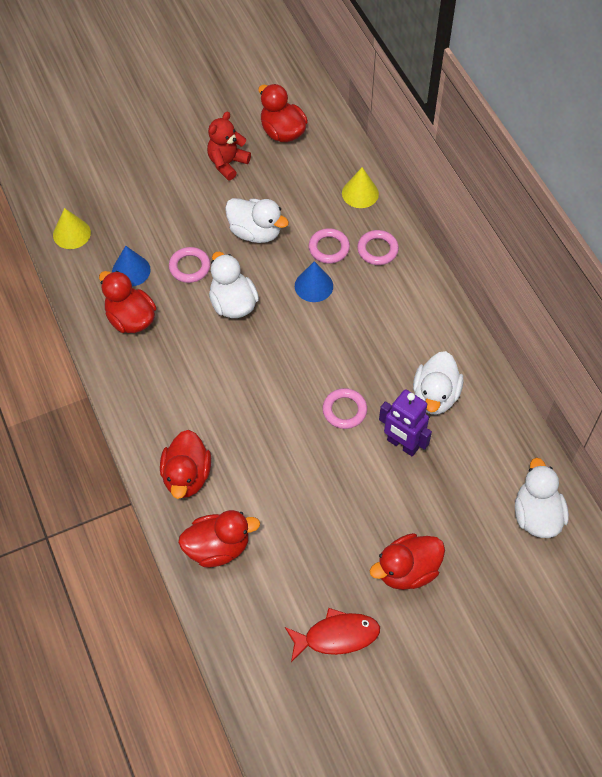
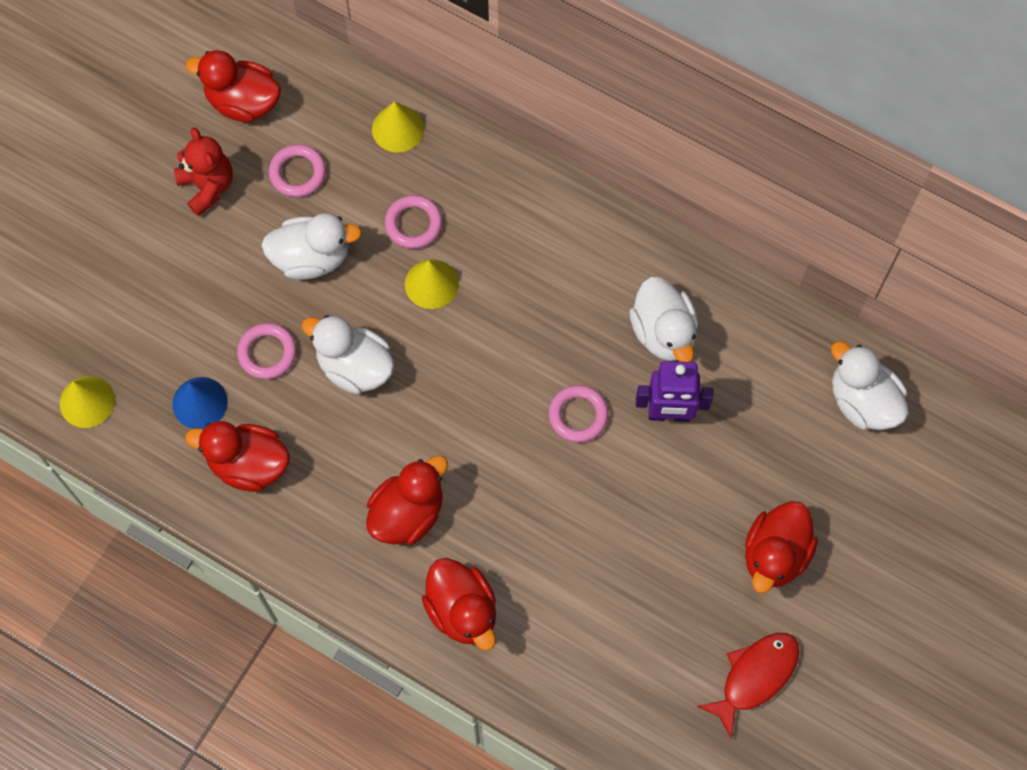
camera: 35 degrees left, 10 degrees up
red duck [178,510,260,567] -> red duck moved to [366,455,448,545]
red teddy bear [207,111,251,180] -> red teddy bear turned 150 degrees clockwise [174,127,233,216]
blue cone [295,261,333,302] -> yellow cone [405,259,459,309]
pink ring [357,230,399,265] -> pink ring moved to [269,144,326,197]

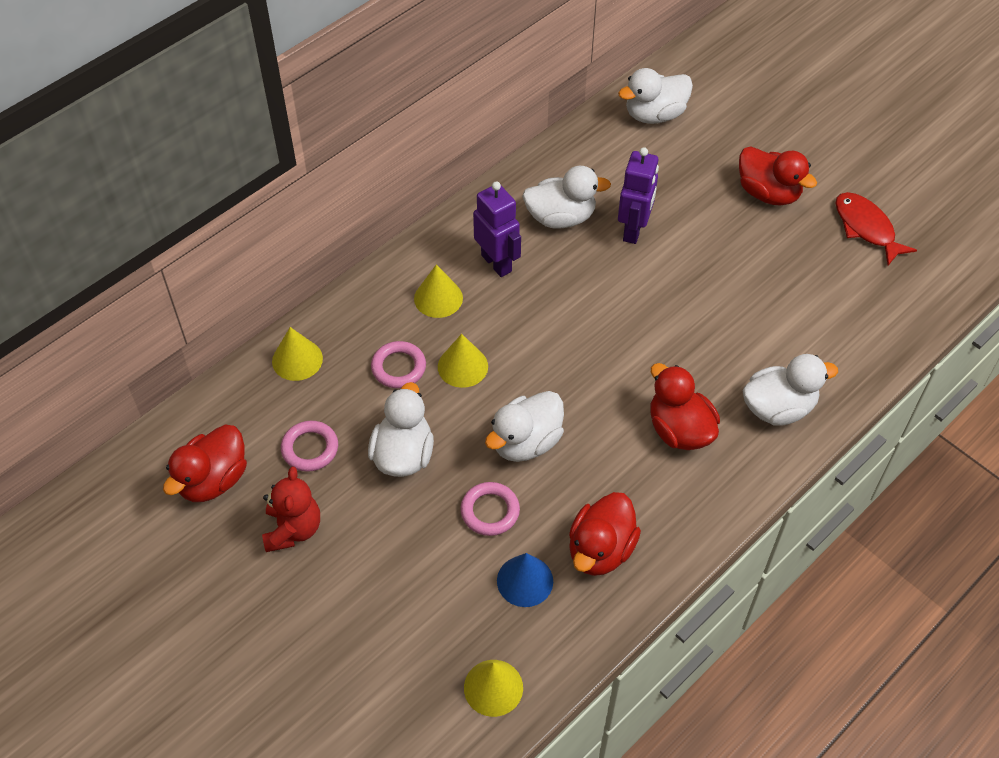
camera: 75 degrees left, 15 degrees down
red teddy bear [174,127,233,216] -> red teddy bear turned 105 degrees clockwise [262,467,320,552]
red duck [422,558,496,651] -> white duck [742,354,838,426]
pink ring [548,385,609,442] -> none
none -> yellow cone [414,264,463,318]
none -> purple robot [473,181,521,277]

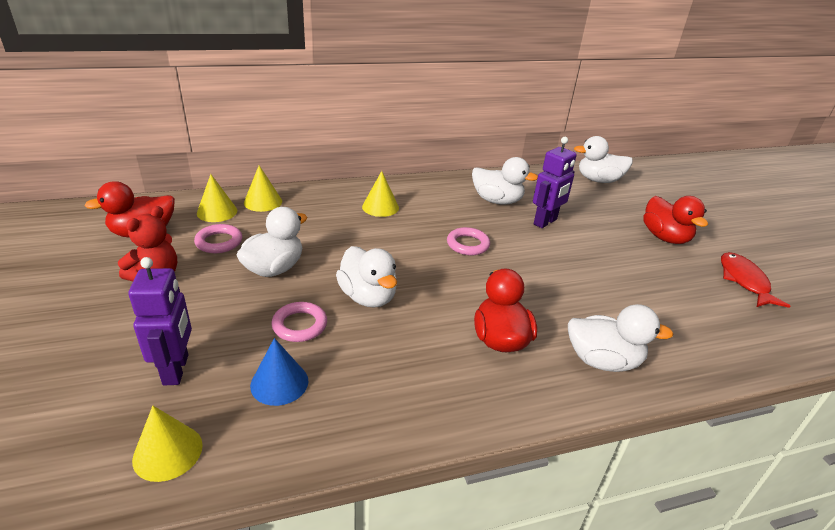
camera: 25 degrees right, 20 degrees down
pink ring [371,341,426,388] -> pink ring moved to [447,227,490,255]
yellow cone [438,334,488,388] -> yellow cone moved to [197,174,237,222]
purple robot [473,181,521,277] -> purple robot moved to [128,257,192,386]
white duck [485,391,564,462] -> white duck turned 105 degrees counterclockwise [336,246,397,308]
red duck [569,492,641,576] -> none

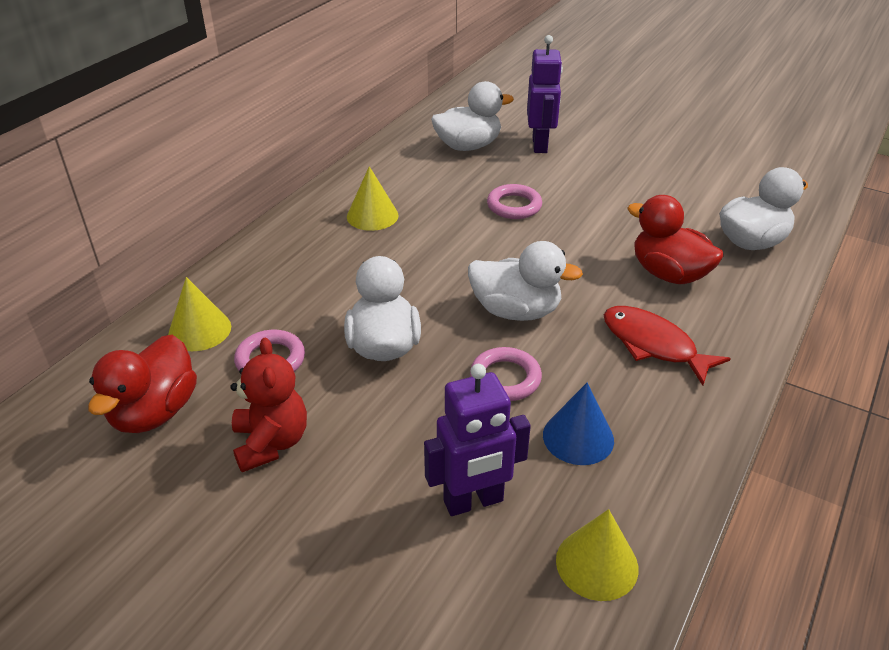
camera: 40 degrees left, 5 degrees up
purple robot [128,257,192,386] -> purple robot turned 120 degrees clockwise [424,364,531,516]
yellow cone [244,166,282,212] -> none
white duck [574,136,633,183] -> none
red duck [643,196,708,244] -> none
red fish [721,252,790,308] -> red fish moved to [604,306,731,386]

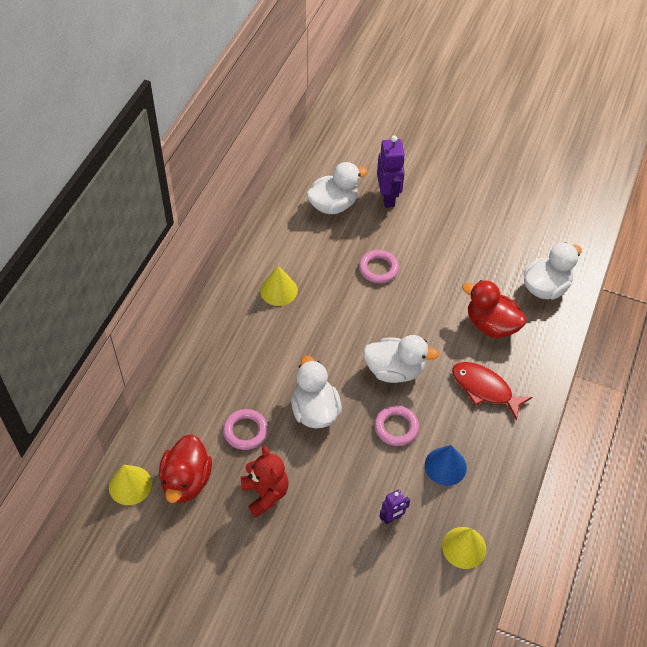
camera: 10 degrees left, 15 degrees up
yellow cone [168,277,231,351] -> yellow cone moved to [109,464,152,505]
purple robot [424,364,531,516] -> purple robot [379,489,410,524], size x0.55

